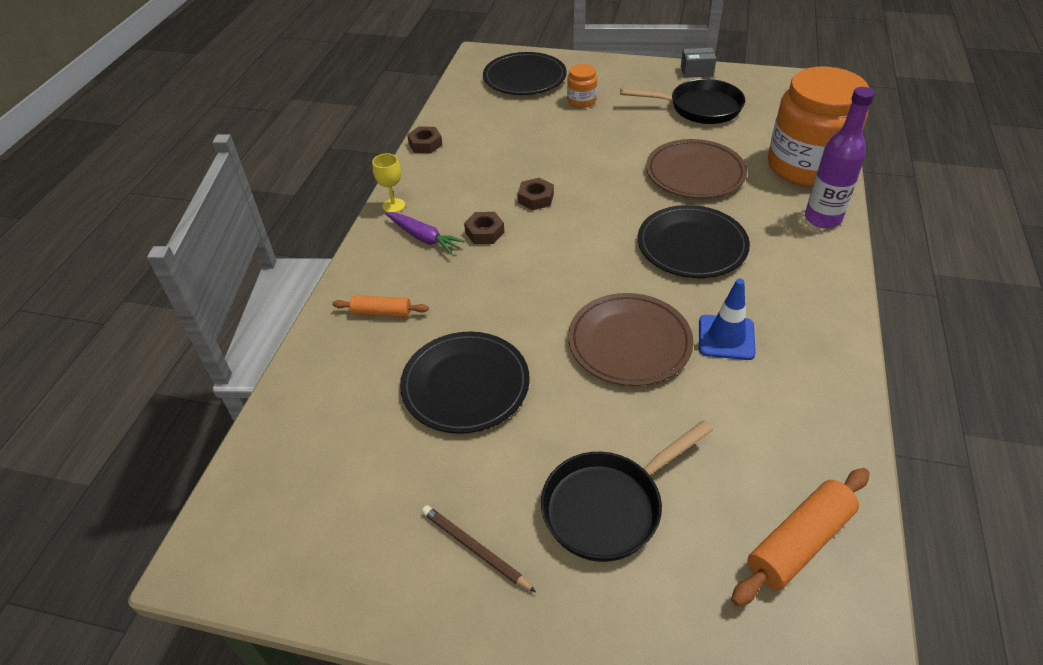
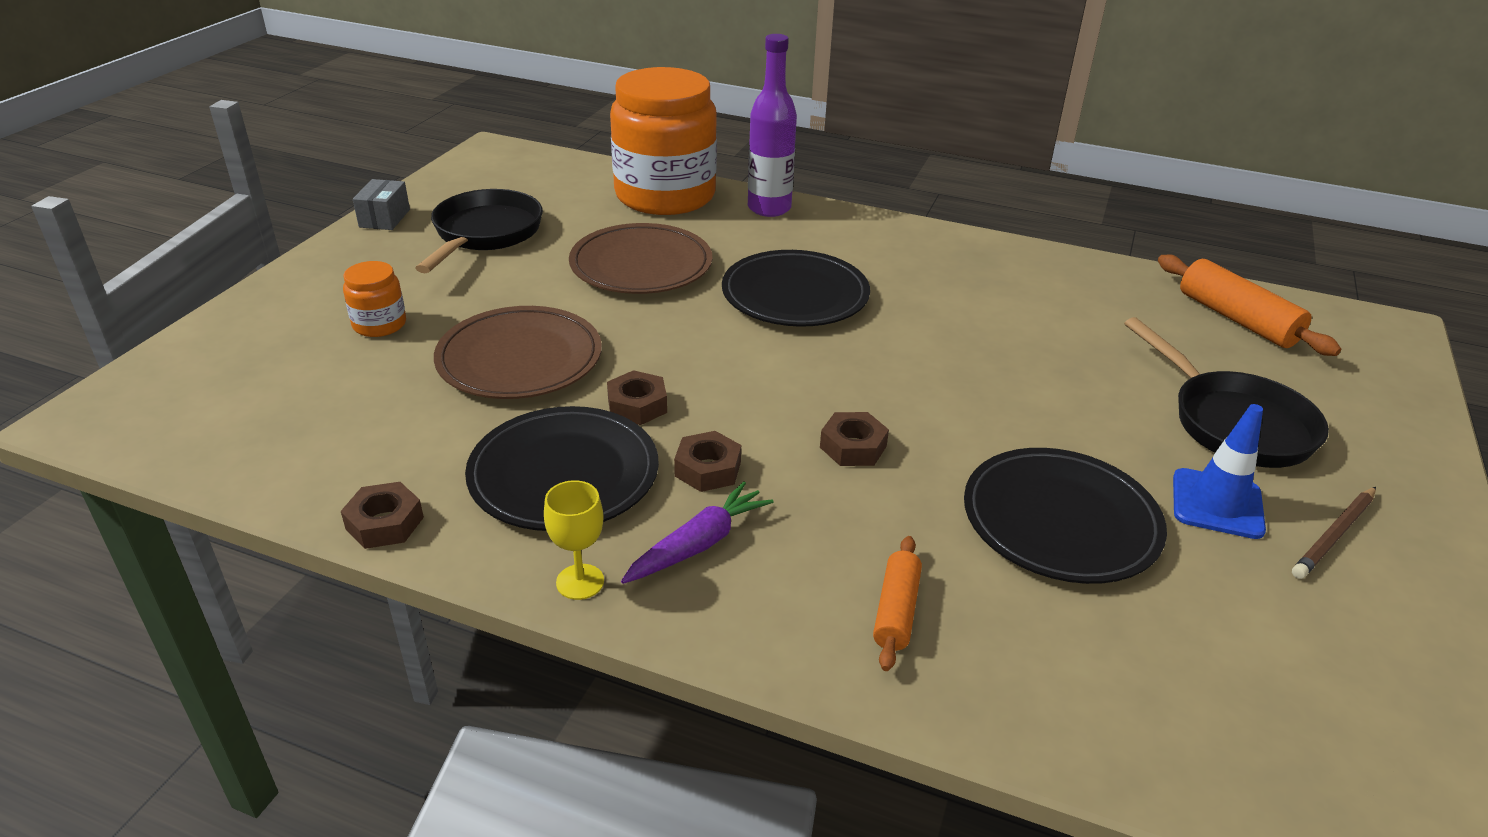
camera: 85 degrees left, 10 degrees down
black plate [483,52,567,95] -> black plate moved to [465,406,659,531]
brown plate [568,293,694,386] -> brown plate moved to [434,306,602,399]
blue traffic cone [699,279,756,360] -> blue traffic cone moved to [1173,404,1266,539]
none -> brown nut [820,412,889,466]

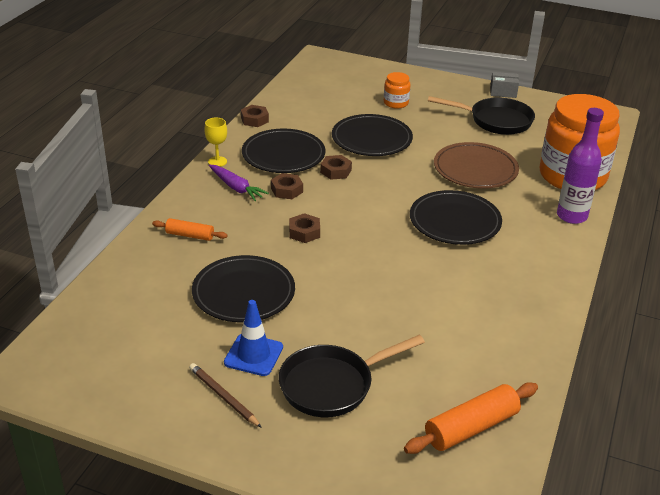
camera: 90 degrees right, 0 degrees up
brown plate [434,306,602,399] -> black plate [332,114,413,156]

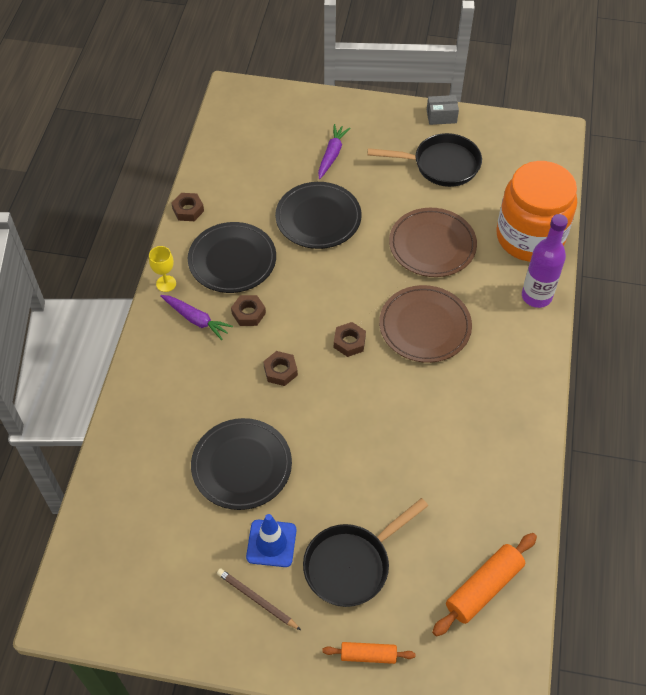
camera: 10 degrees left, 20 degrees up
orange rolling pin [152,218,228,241] -> orange rolling pin moved to [322,642,415,664]
brown nut [320,155,352,180] -> brown nut moved to [334,322,366,357]
orange jar [384,72,411,109] -> purple carrot [318,124,350,179]
black plate [410,190,502,245] -> brown plate [379,285,472,363]

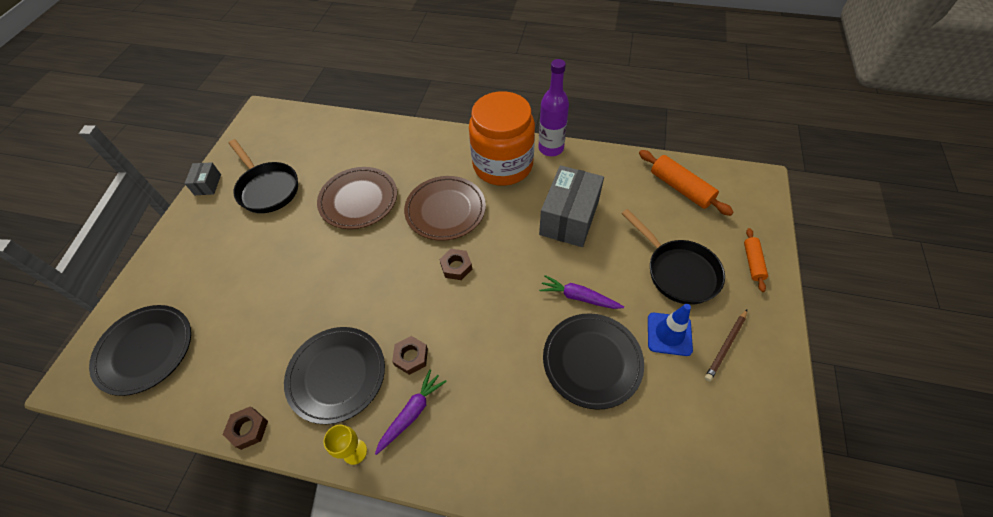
camera: 85 degrees left, 0 degrees up
brown nut [263,351,298,386] -> none
black plate [275,182,362,249] -> black plate moved to [89,305,191,396]
purple carrot [318,124,350,179] -> purple carrot moved to [539,275,624,309]
black pan [367,133,482,187] -> black pan turned 135 degrees clockwise [229,139,298,213]
orange jar [496,161,577,262] -> orange jar moved to [469,91,535,186]
purple bottle [522,214,568,308] -> purple bottle moved to [538,59,569,156]
none -> grey box [539,165,604,247]

